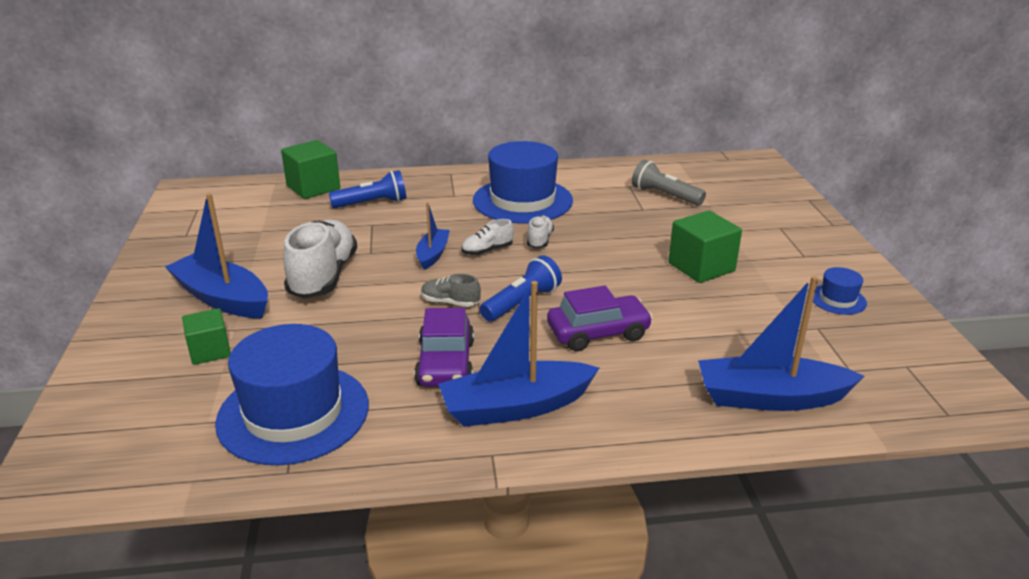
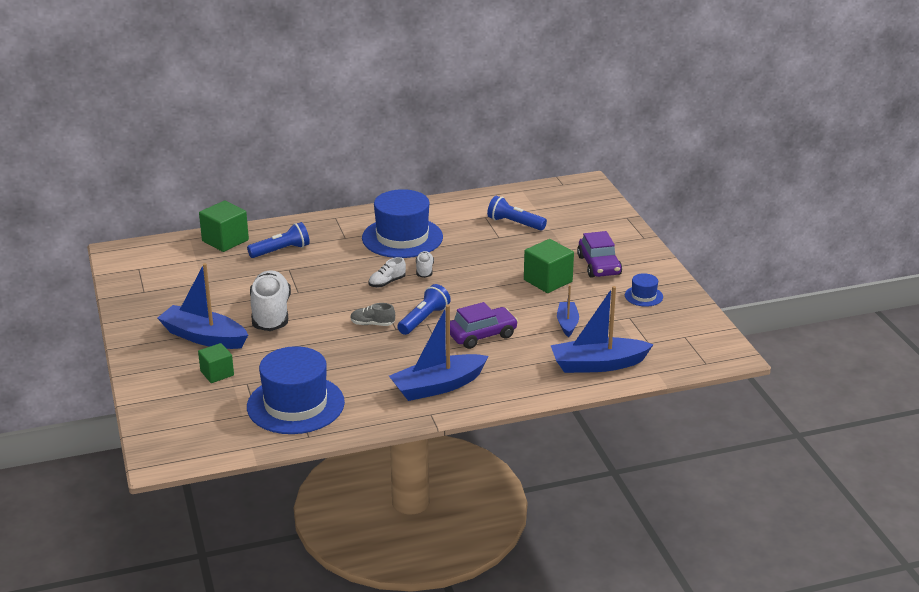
camera: 10 degrees left, 0 degrees up
purple car [414,308,474,387] -> purple car moved to [577,231,622,278]
blue boat [416,202,450,270] -> blue boat moved to [557,285,579,337]
grey flashlight [632,160,706,206] -> blue flashlight [487,196,547,231]

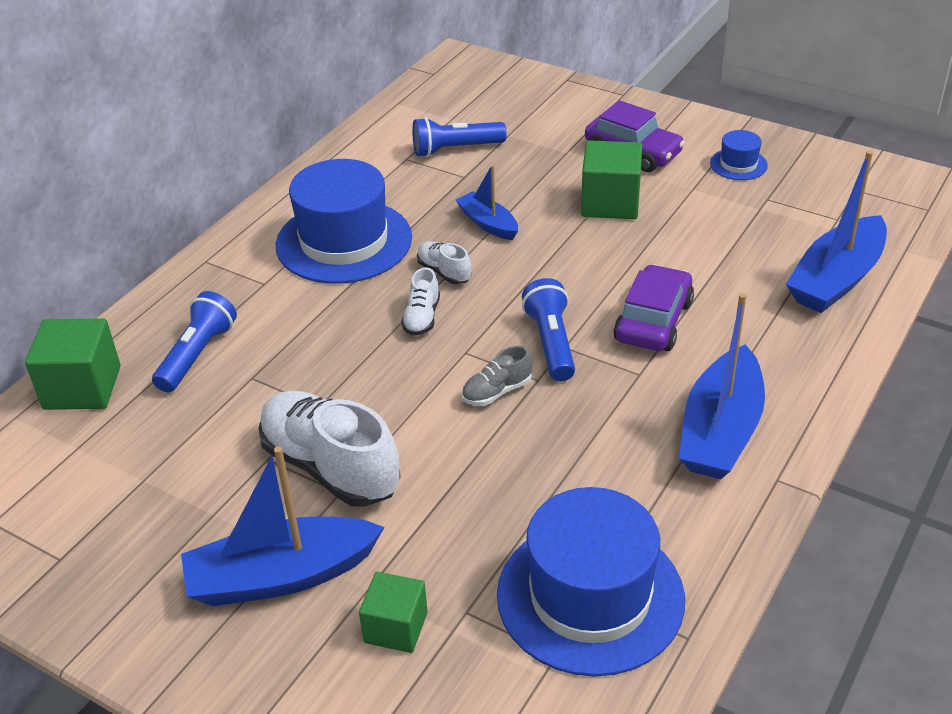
camera: 40 degrees left, 10 degrees up
blue boat [557,285,579,337] -> blue boat moved to [456,165,518,240]

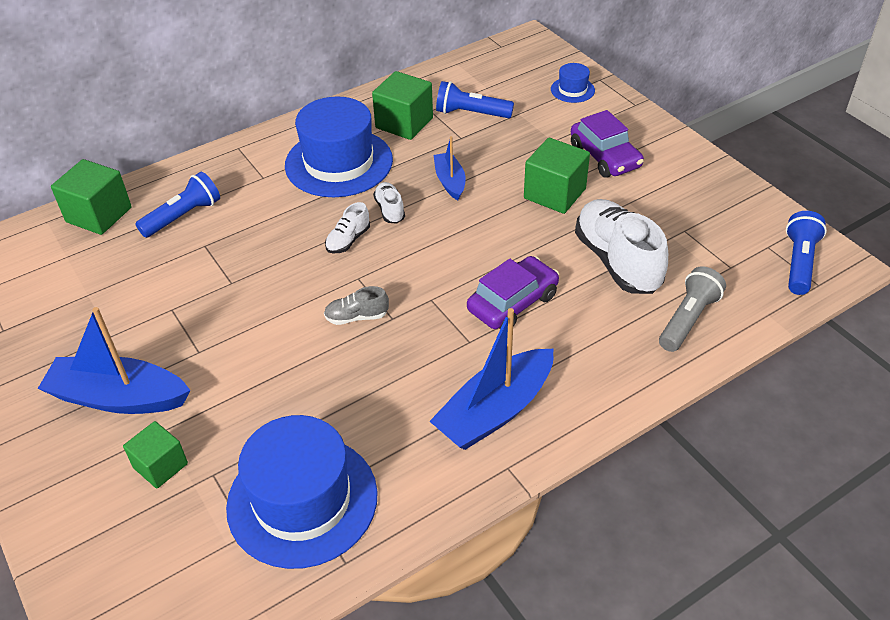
camera: 25 degrees right, 5 degrees up
white shoe [259,391,400,507] -> white shoe moved to [575,199,668,294]
blue flashlight [522,278,575,381] -> blue flashlight moved to [786,211,827,295]
blue hat [710,130,768,180] -> blue hat moved to [551,63,595,103]
blue boat [786,151,887,313] -> grey flashlight [659,267,726,352]
none -> green cube [372,71,433,140]

